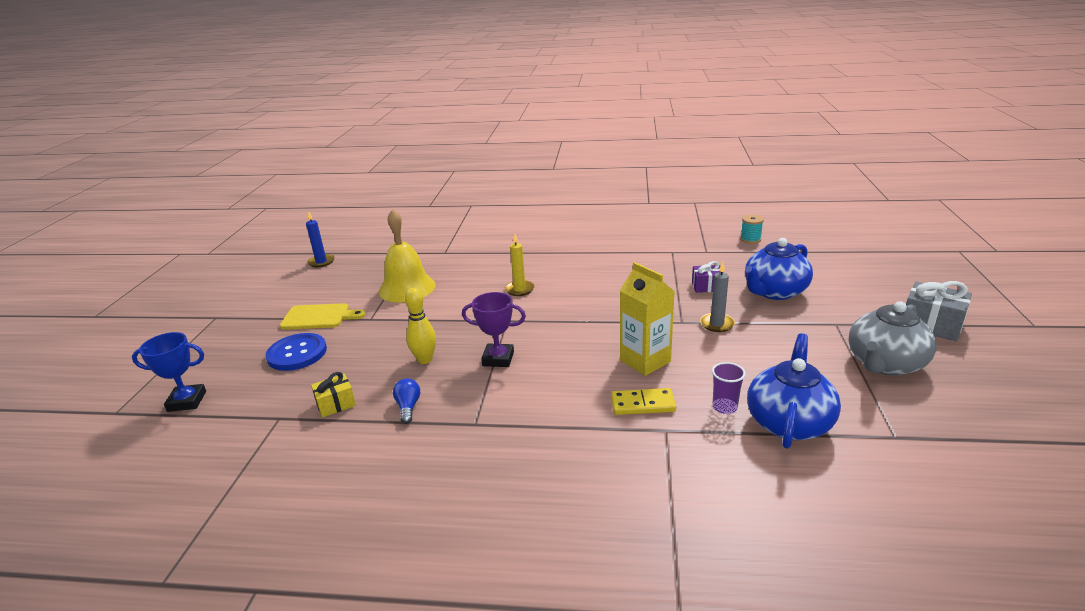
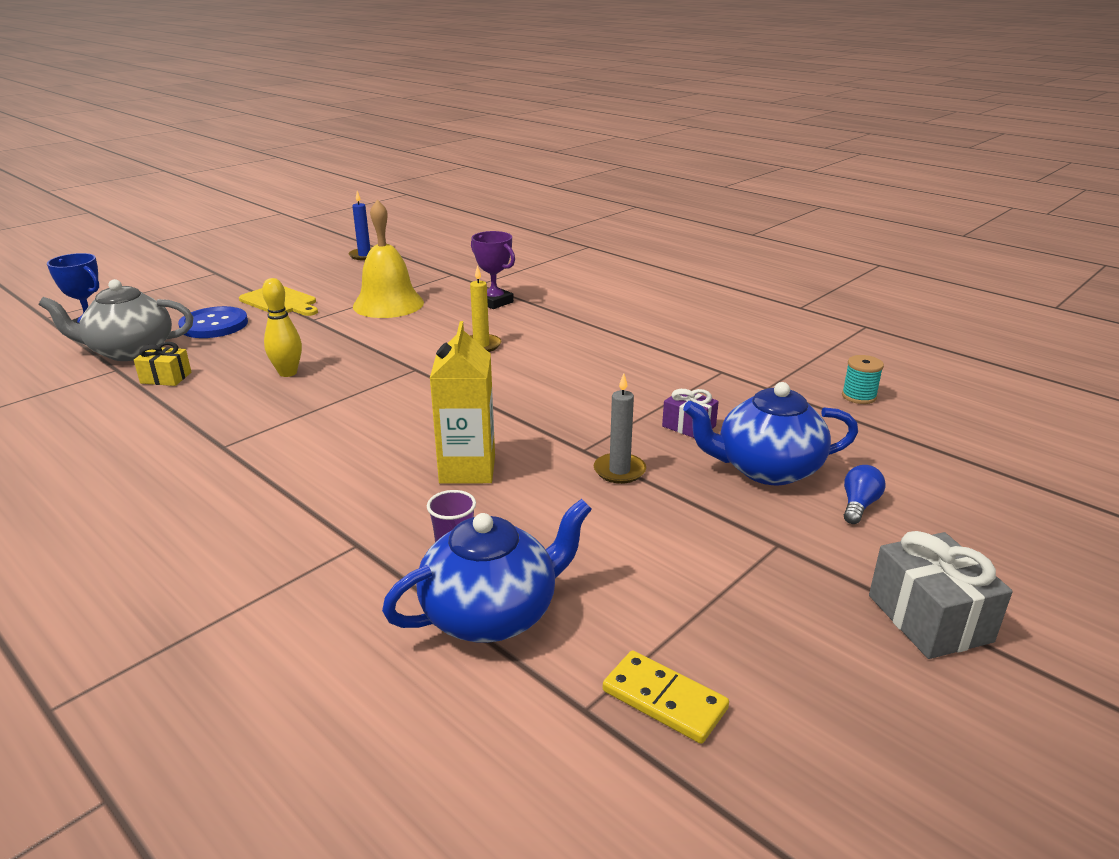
camera: 35 degrees right, 0 degrees up
blue light bulb [393,379,420,424] -> blue light bulb moved to [844,465,886,524]
purple trophy [462,292,526,367] -> purple trophy moved to [471,231,515,309]
yellow domino [611,388,676,415] -> yellow domino moved to [603,650,729,744]
grey teapot [849,301,937,376] -> grey teapot moved to [38,279,193,361]

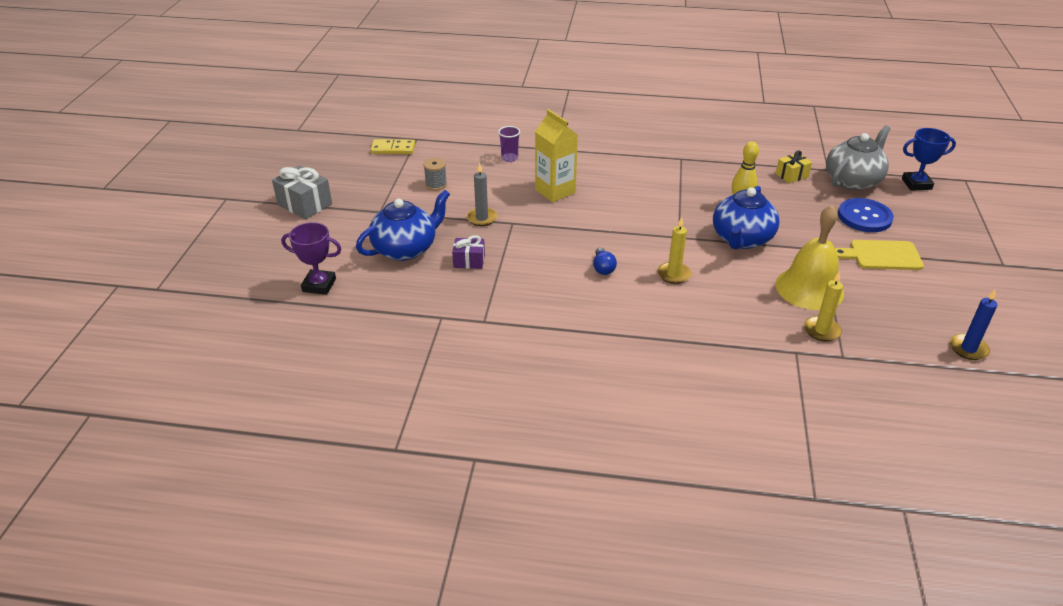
camera: 145 degrees right, 10 degrees up
blue teapot [382,499,592,643] -> blue teapot moved to [713,186,780,250]
purple trophy [471,231,515,309] -> purple trophy moved to [281,222,341,295]
turquoise spool [842,355,884,404] -> none
blue light bulb [844,465,886,524] -> blue light bulb moved to [593,247,617,275]
none -> grey spool [424,158,447,191]
none -> yellow candle [804,271,843,341]

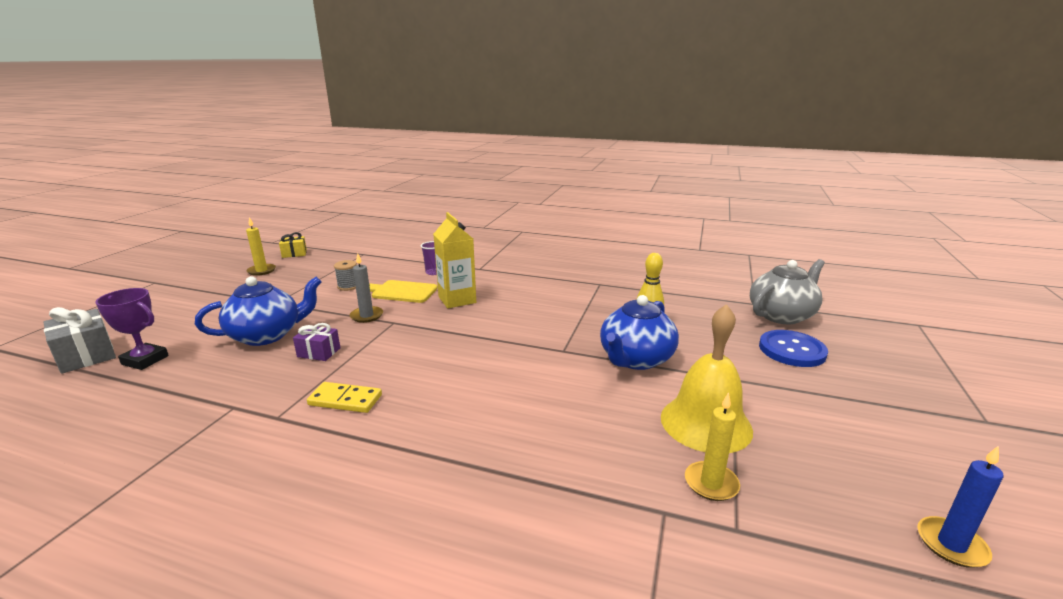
camera: 10 degrees right, 15 degrees down
grey gift [272,165,332,219] -> grey gift moved to [44,307,116,374]
yellow domino [370,139,415,154] -> yellow domino moved to [307,382,382,413]
blue light bulb [593,247,617,275] -> none
yellow candle [657,217,691,284] -> yellow candle moved to [246,217,276,276]
yellow gift [776,151,812,183] -> yellow gift moved to [279,232,307,258]
yellow cutting board [835,240,924,270] -> yellow cutting board moved to [369,280,438,303]
blue trophy [902,128,956,191] -> none

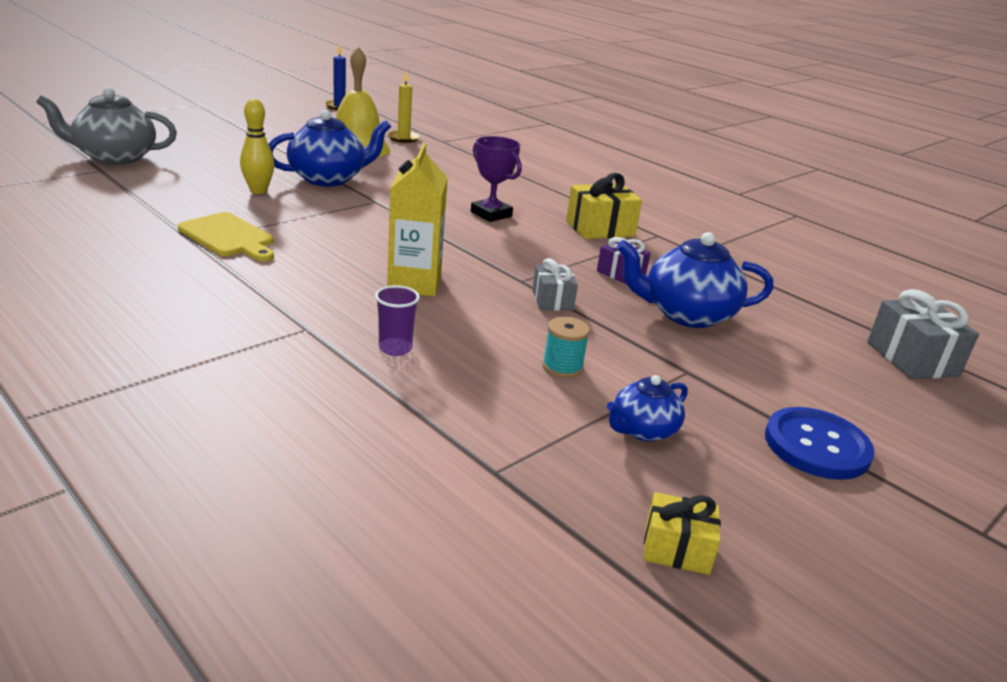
camera: 155 degrees left, 5 degrees up
purple trophy [95,288,169,370] -> purple trophy moved to [471,136,522,222]
yellow candle [246,217,276,276] -> none
yellow domino [307,382,382,413] -> yellow gift [566,173,642,239]
grey spool [334,260,357,291] -> turquoise spool [542,317,590,378]
grey candle [350,253,383,323] -> grey gift [533,258,578,311]
yellow cutting board [369,280,438,303] -> yellow cutting board moved to [177,212,274,261]
blue button [759,330,828,367] -> blue button moved to [765,407,875,480]
none -> blue teapot [607,375,688,442]

